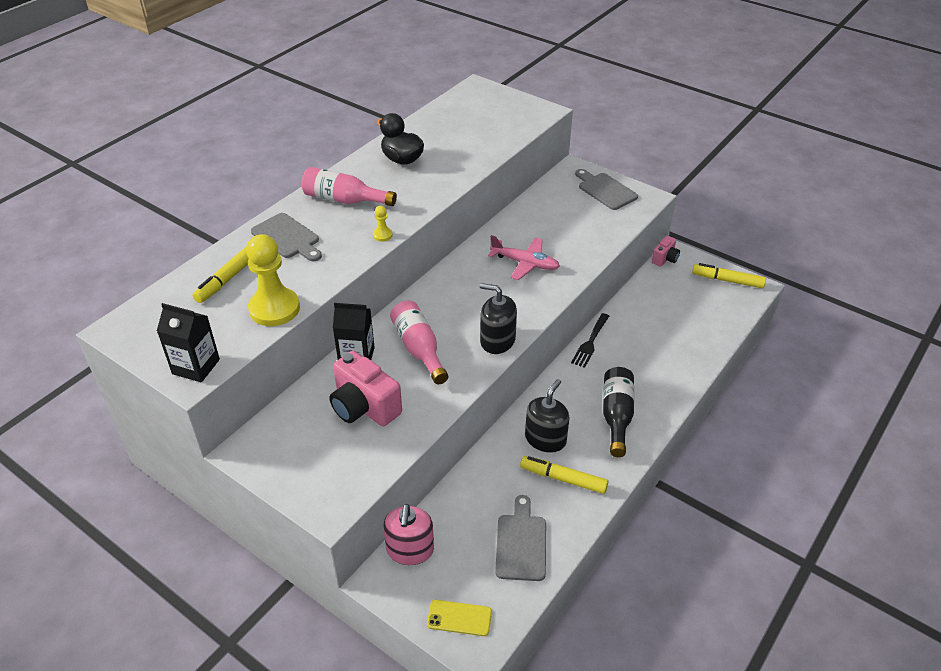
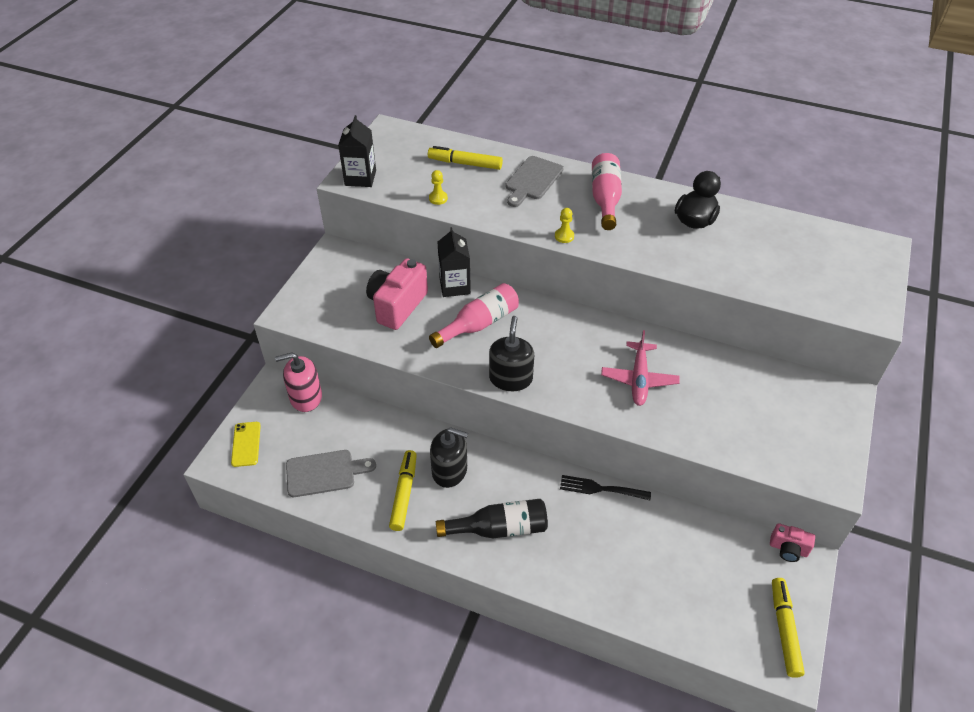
camera: 75 degrees right, 5 degrees up
yellow pawn [246,234,300,326] -> yellow pawn [429,170,448,205], size x0.43
grey cutting board [575,169,638,210] -> none

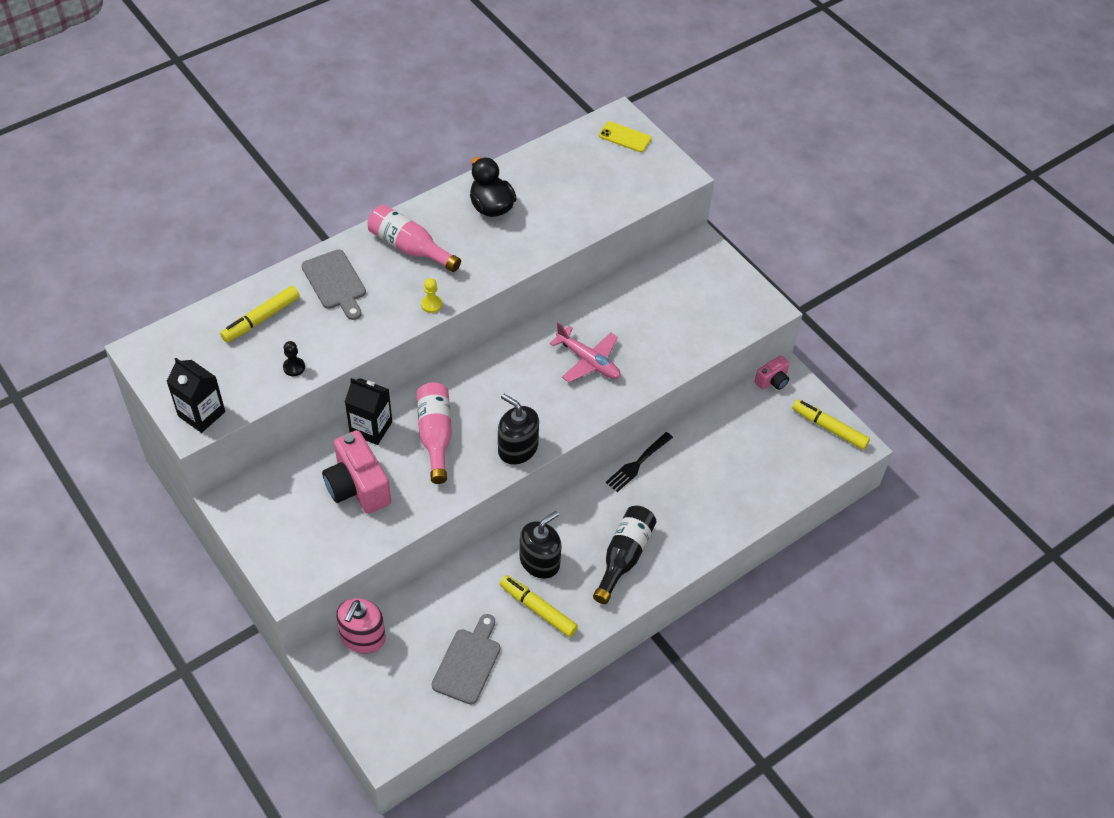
camera: 60 degrees left, 5 degrees up
yellow phone [231,422,261,467] -> yellow phone moved to [599,121,652,152]
yellow pawn [429,170,448,205] -> black pawn [283,341,305,376]

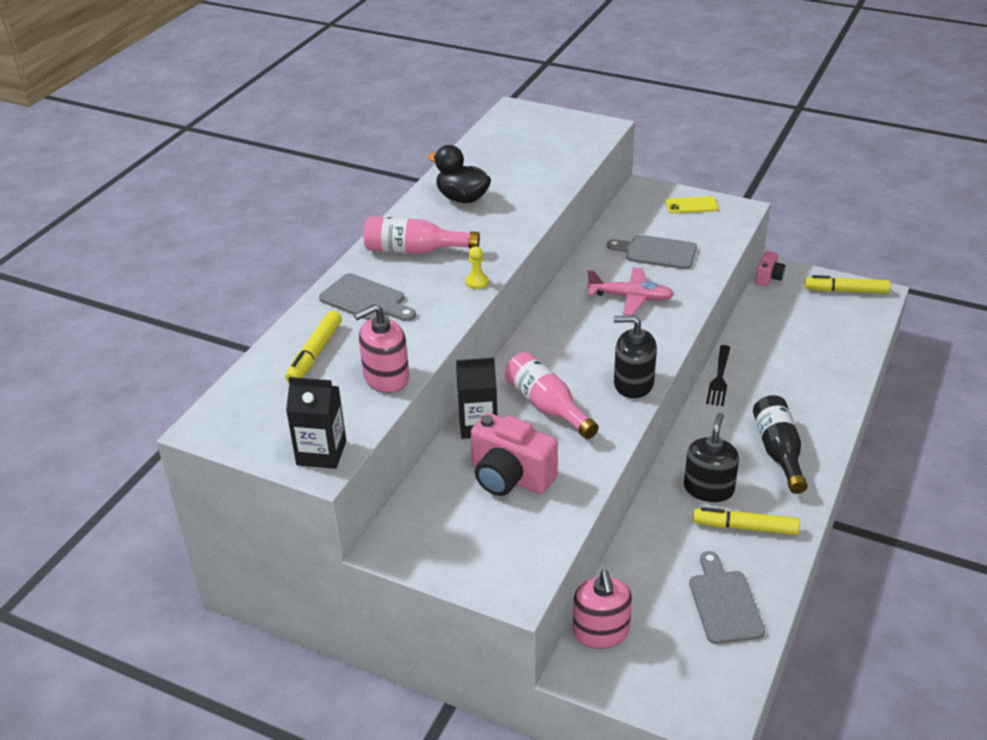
camera: 25 degrees left, 15 degrees down
black pawn [283,341,305,376] -> pink soap dispenser [354,304,409,393]
yellow phone [599,121,652,152] -> yellow phone moved to [665,196,719,213]
none -> grey cutting board [607,235,697,269]

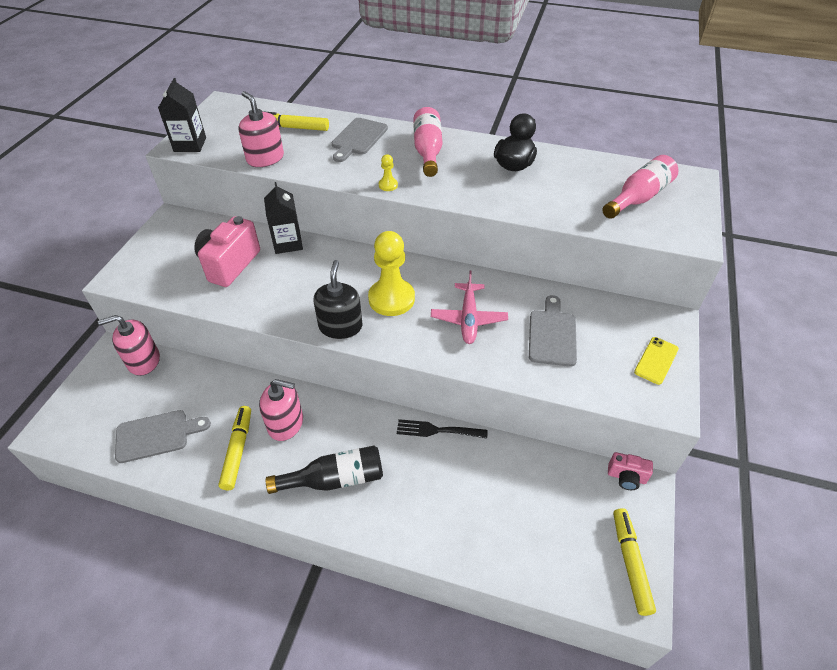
camera: 80 degrees right, 10 degrees up
pink bottle [505,352,599,439] -> pink bottle moved to [602,155,679,219]
yellow phone [665,196,719,213] -> yellow phone turned 45 degrees clockwise [634,337,679,385]
black soap dispenser [684,413,739,502] -> pink soap dispenser [259,379,303,441]
none -> yellow pawn [368,231,415,316]

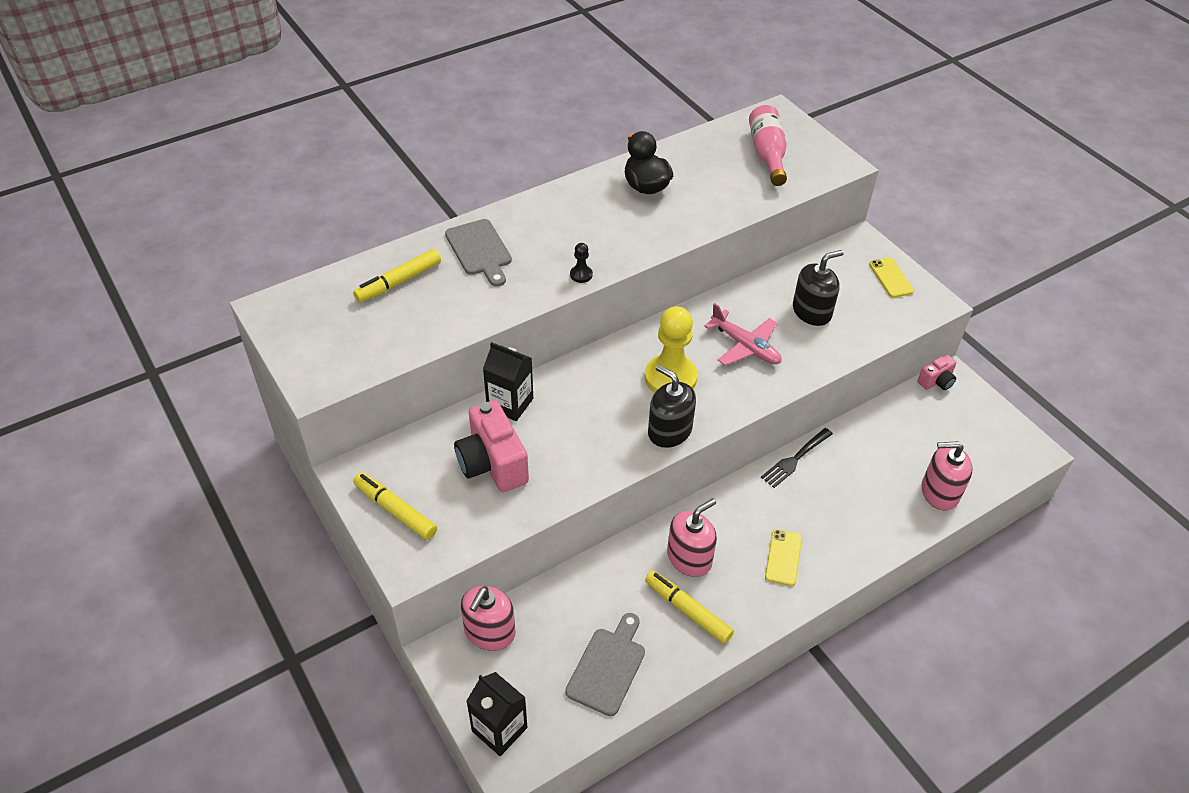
camera: 50 degrees left, 0 degrees up
black carton [158,78,206,152] -> black carton moved to [466,672,527,756]
pink soap dispenser [238,91,284,167] -> pink soap dispenser moved to [922,441,973,511]
black bottle [266,446,383,494] -> yellow phone [765,529,802,586]
yellow pawn [379,154,398,191] -> black pawn [570,243,593,283]
pink bottle [414,107,443,177] -> none
grey cutting board [529,295,577,367] -> black soap dispenser [793,250,844,326]
yellow marker [613,508,656,616] -> yellow marker moved to [353,472,437,540]

